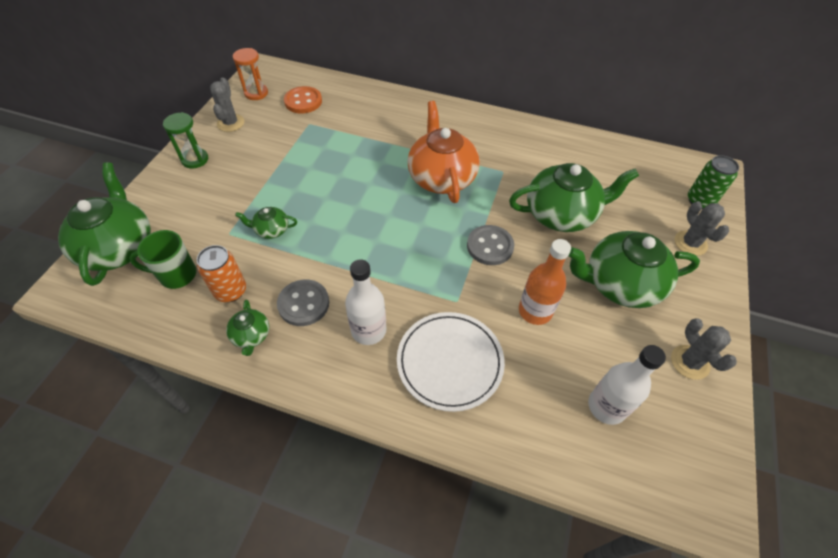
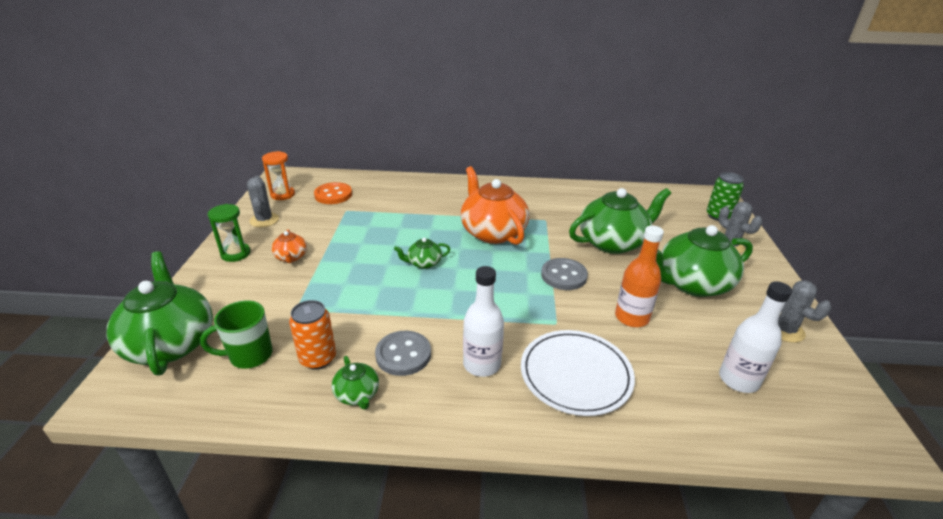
camera: 15 degrees left, 20 degrees down
green teapot [235,207,297,239] -> green teapot moved to [394,238,450,269]
none -> orange teapot [271,229,307,263]

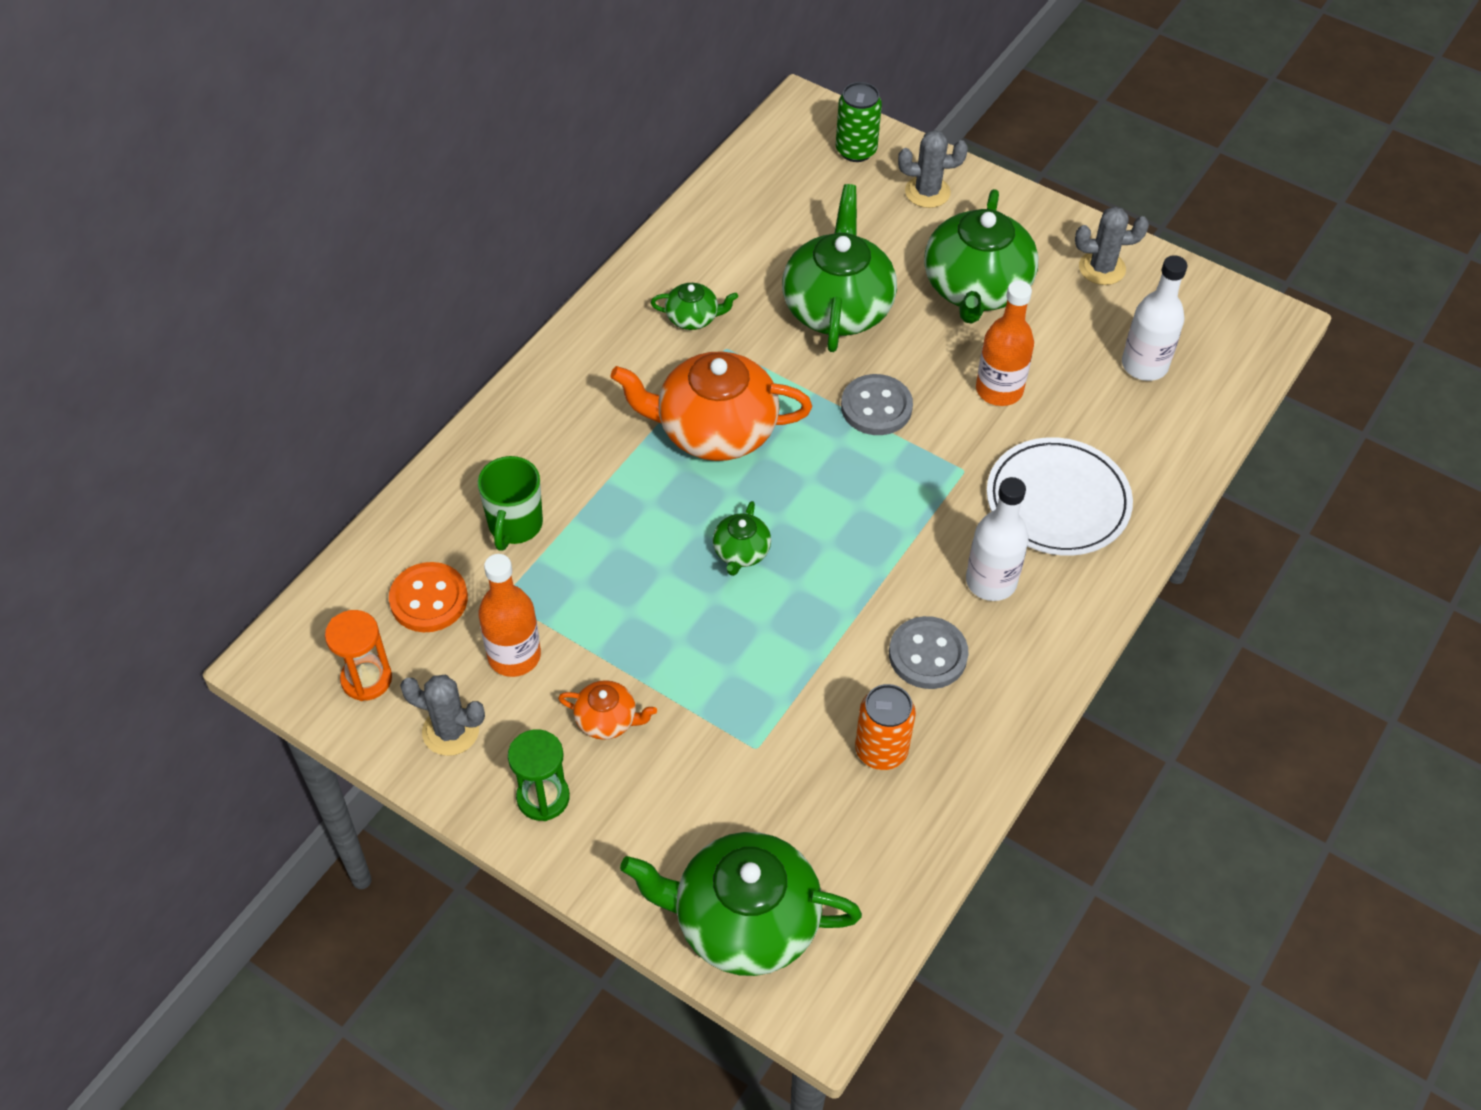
camera: 60 degrees left, 20 degrees up
green mug [200,300,273,369] -> green mug moved to [478,456,543,551]
green teapot [332,356,379,410] -> green teapot moved to [651,283,738,330]
none -> orange bottle [479,554,541,677]

